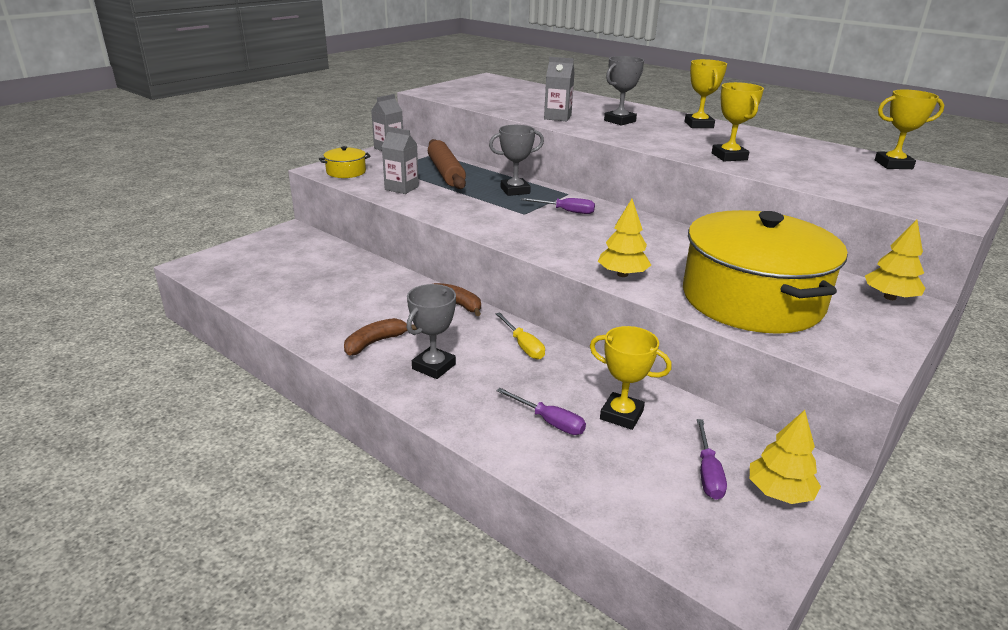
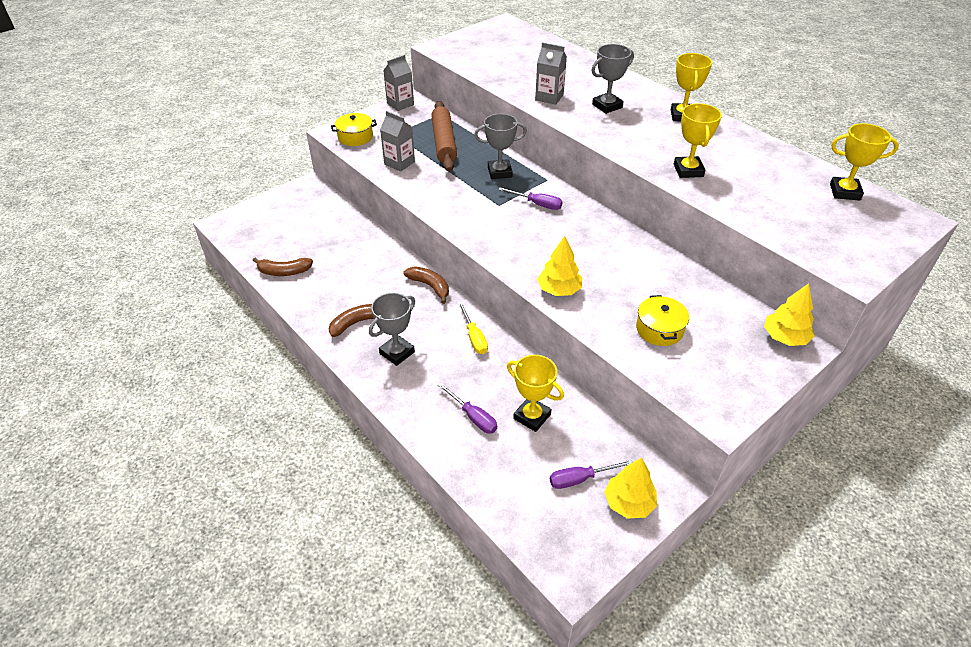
camera: 10 degrees right, 15 degrees up
yellow pot [683,210,847,334] -> yellow pot [636,295,689,346], size x0.40
purple screwdriver [697,419,727,500] -> purple screwdriver turned 60 degrees clockwise [550,460,633,489]
none -> brown banana [253,258,313,276]

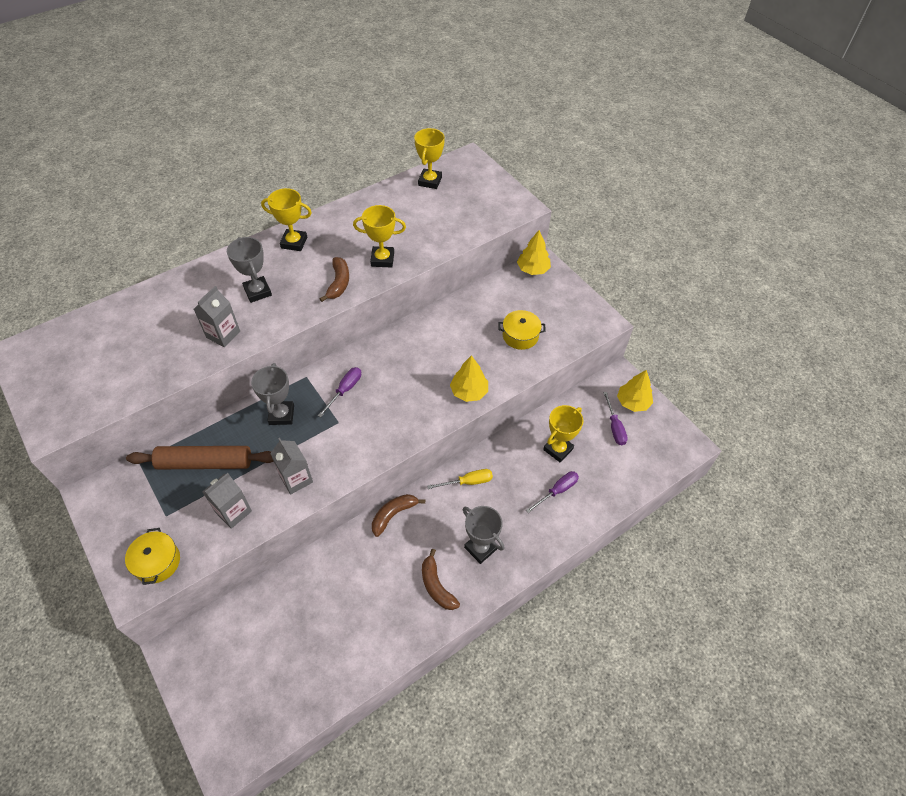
camera: 85 degrees left, 10 degrees up
brown banana [253,258,313,276] -> brown banana moved to [320,257,349,302]
grey carton [383,55,414,111] -> grey carton moved to [270,438,313,494]

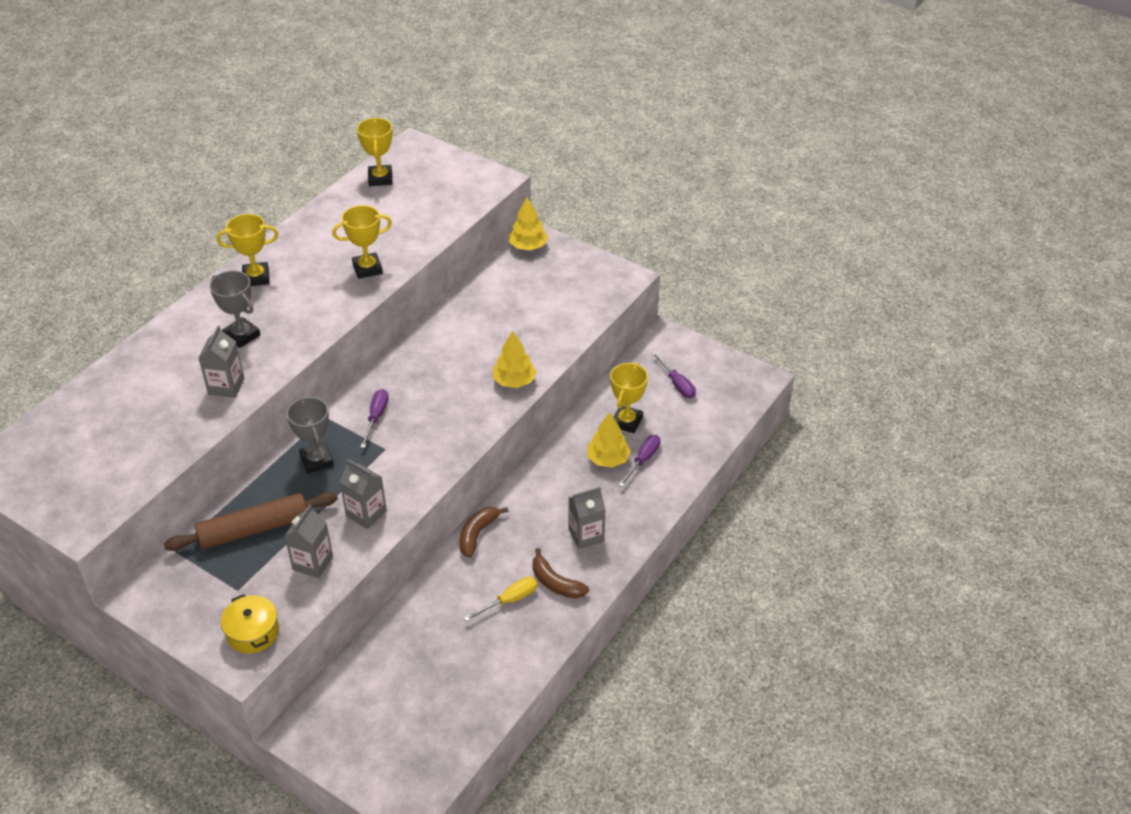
camera: 20 degrees left, 10 degrees down
brown banana [320,257,349,302] -> none
yellow screwdriver [427,469,493,489] -> yellow screwdriver moved to [464,577,537,622]
grey trophy [463,506,504,564] -> grey carton [568,487,606,549]
yellow pot [498,310,546,350] -> none
yellow tree [617,370,653,412] -> yellow tree moved to [587,412,631,468]

